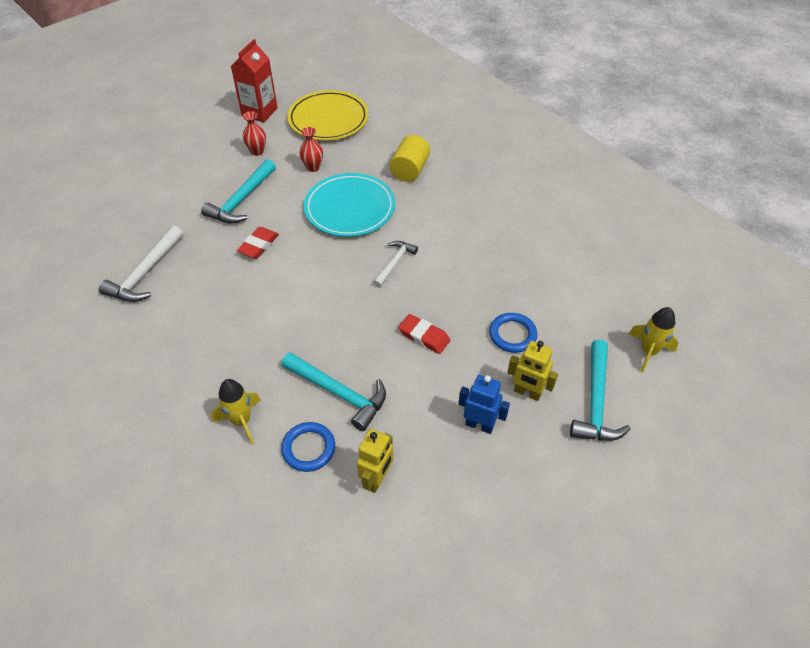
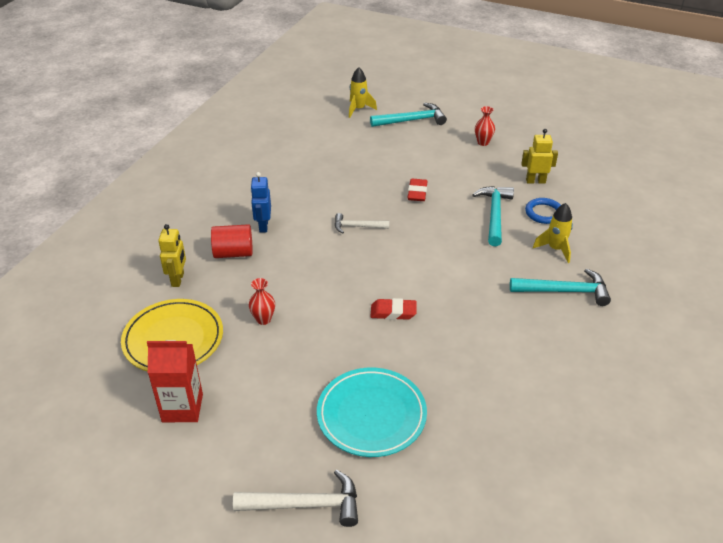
camera: 115 degrees left, 10 degrees down
white hammer [99,225,183,302] -> white hammer moved to [233,469,358,527]
turquoise hammer [201,159,276,224] -> turquoise hammer moved to [510,268,611,306]
red vase [243,111,266,156] -> red vase moved to [475,106,495,146]
turquoise plate [304,173,395,237] -> turquoise plate moved to [317,368,427,457]
yellow cylinder [390,135,430,182] -> red cylinder [211,224,253,258]
blue robot [458,375,510,434] -> blue robot moved to [250,172,271,233]
blue ring [489,313,537,353] -> none
yellow robot [507,341,558,401] -> yellow robot moved to [158,224,186,287]

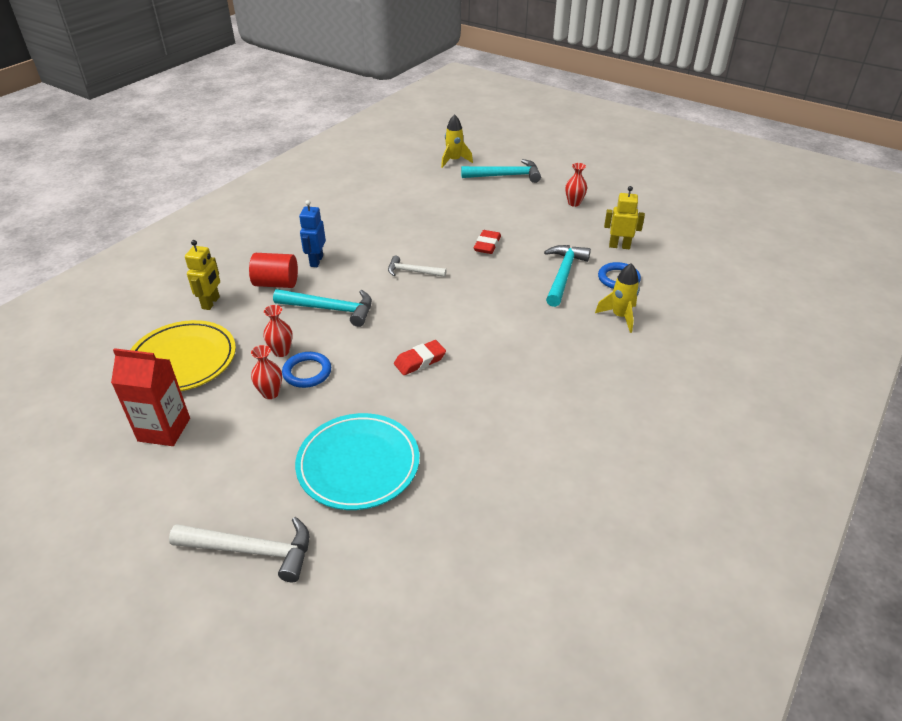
camera: 10 degrees right, 0 degrees up
red eraser [371,298,417,320] -> red eraser turned 45 degrees counterclockwise [394,340,446,375]
turquoise hammer [510,268,611,306] -> turquoise hammer moved to [273,289,372,327]
none -> red vase [251,345,282,399]
none -> blue ring [282,352,331,388]

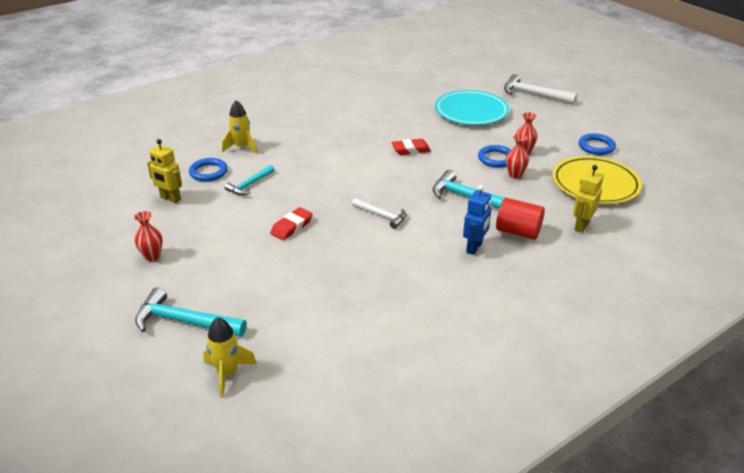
camera: 160 degrees left, 5 degrees down
red carton [111,348,190,446] -> blue ring [579,133,616,155]
turquoise hammer [544,245,591,307] -> turquoise hammer [224,165,275,195], size x0.63

